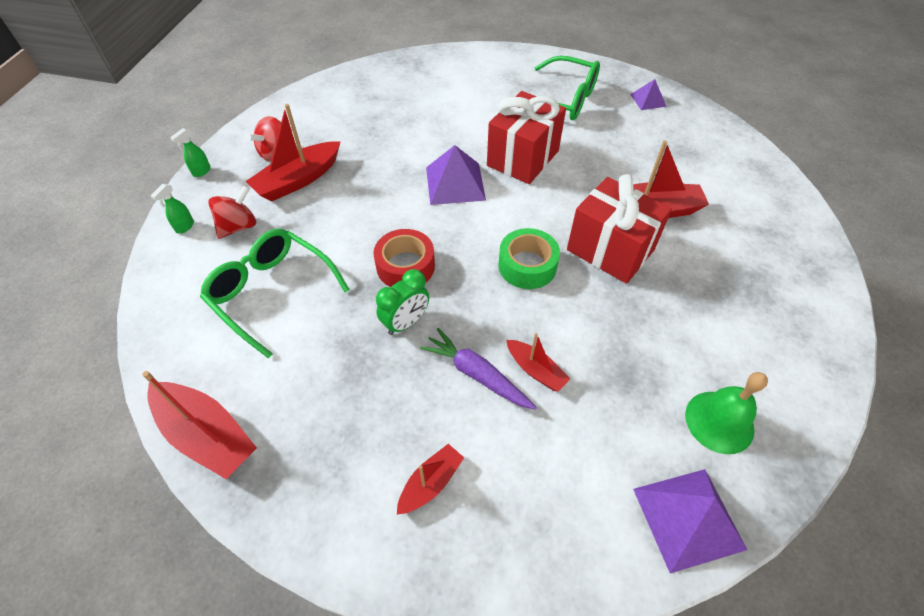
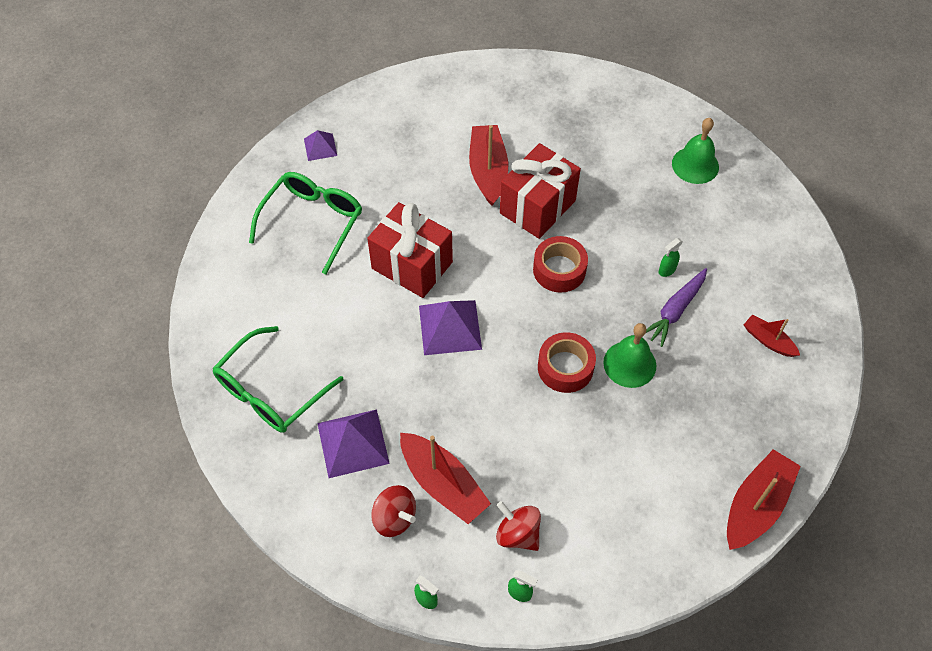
camera: 90 degrees left, 5 degrees up
green glasses [200,229,350,359] -> green glasses moved to [212,326,344,433]
green clock [376,269,429,335] -> green bell [603,323,656,388]
green tape [498,228,560,289] -> red tape [533,236,588,293]
red boat [506,333,571,392] -> green spray bottle [659,238,683,277]
purple pyramid [633,469,747,573] -> purple pyramid moved to [317,409,390,478]

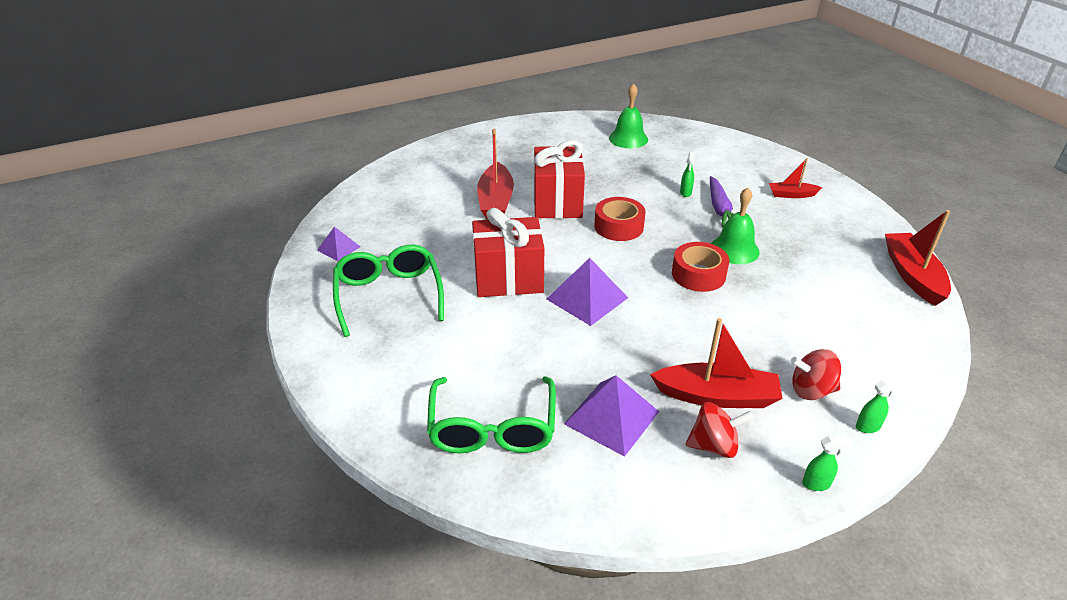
camera: 40 degrees left, 20 degrees down
red boat [469,125,508,206] -> red boat turned 135 degrees counterclockwise [477,129,514,219]

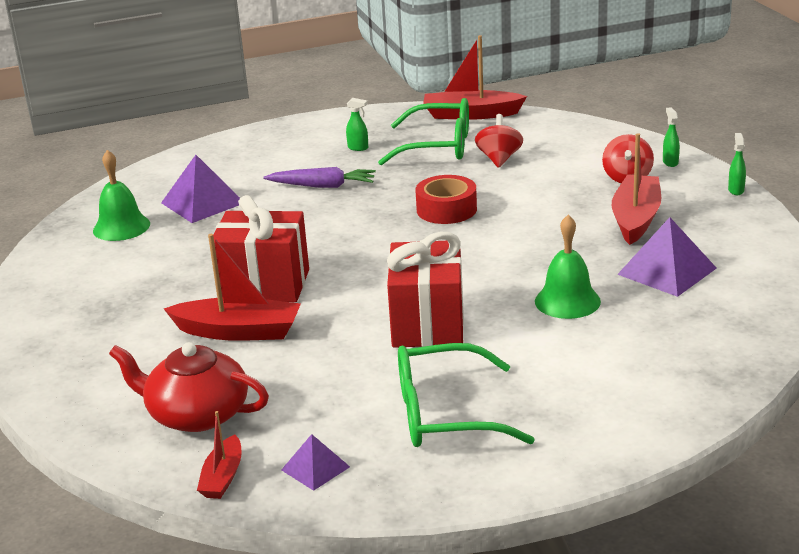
camera: 80 degrees left, 10 degrees down
green glasses [427,376,556,453] -> green glasses moved to [378,98,469,165]
purple pyramid [547,258,628,326] -> purple pyramid moved to [161,155,240,223]
red tape [594,197,646,241] -> none
green spray bottle [680,152,695,197] -> green spray bottle moved to [346,98,368,151]
red spinning top [685,402,754,458] -> red spinning top moved to [475,114,523,168]
green bell [711,187,760,264] -> green bell moved to [535,215,601,319]
red boat [769,158,822,198] -> red boat moved to [197,411,242,499]
none -> red teapot [109,342,269,432]

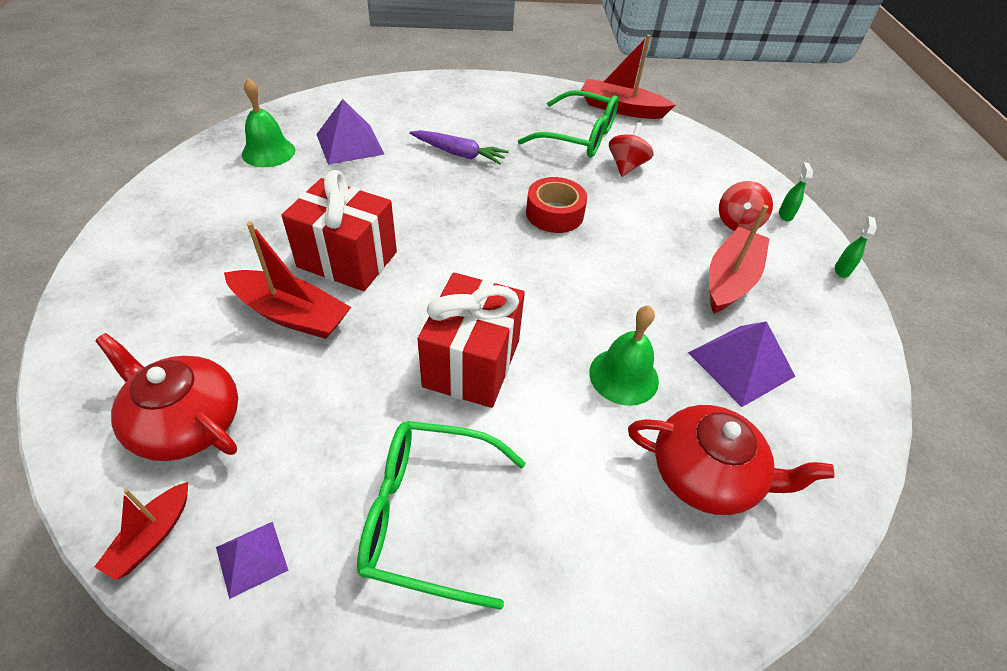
camera: 10 degrees right, 20 degrees up
green spray bottle [346,98,368,151] -> none
none -> red teapot [628,405,834,515]

